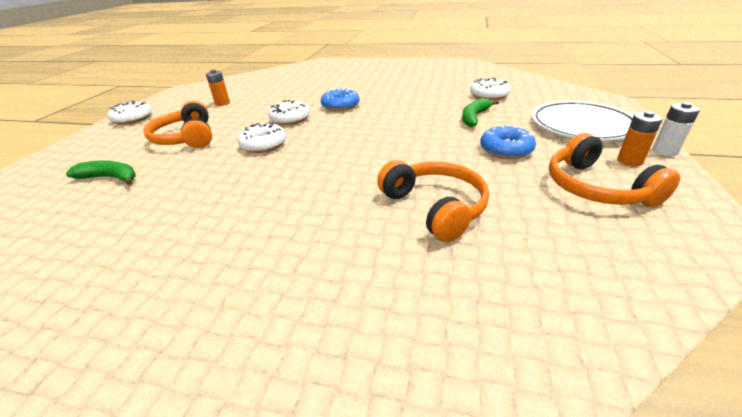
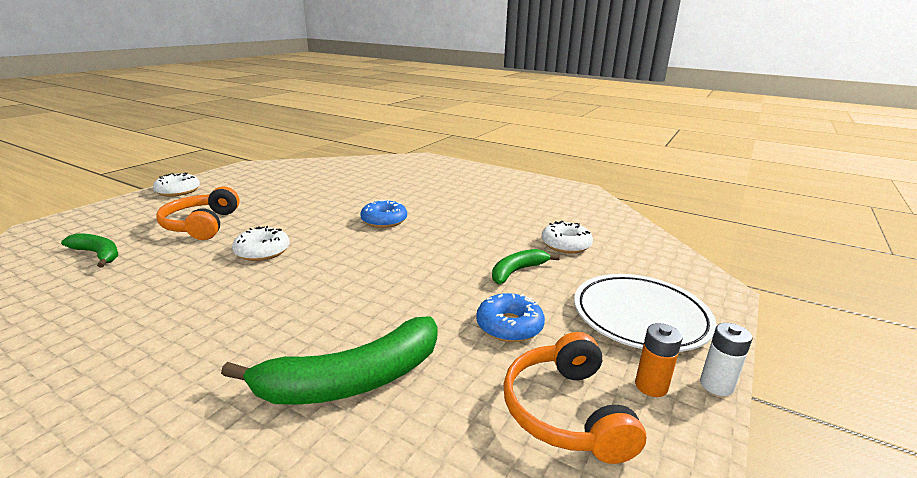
camera: 15 degrees right, 10 degrees down
orange battery [206,70,230,106] -> none
white donut [268,100,310,125] -> none
orange headphones [377,160,489,242] -> green banana [221,316,437,405]

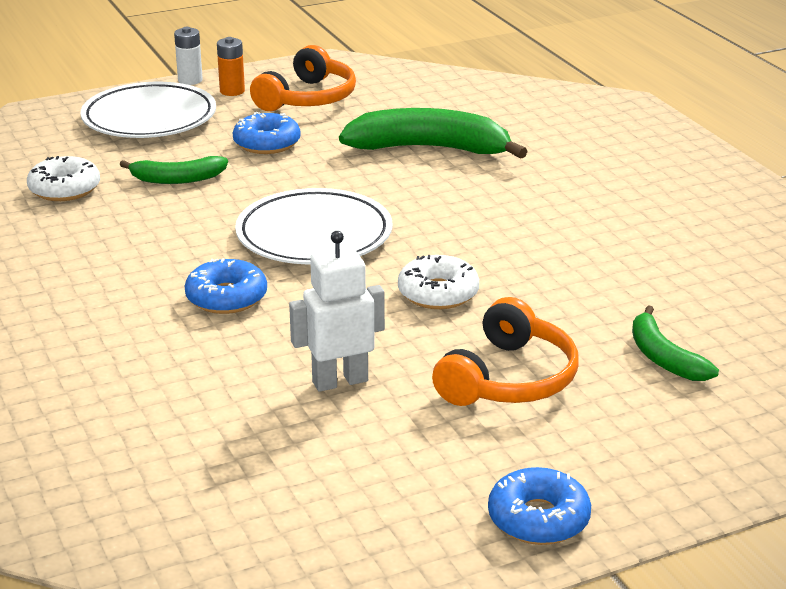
camera: 145 degrees left, 5 degrees up
white donut [153,173,200,196] -> blue donut [488,467,591,545]
none -> white plate [235,188,393,264]
none -> white robot [289,231,385,392]

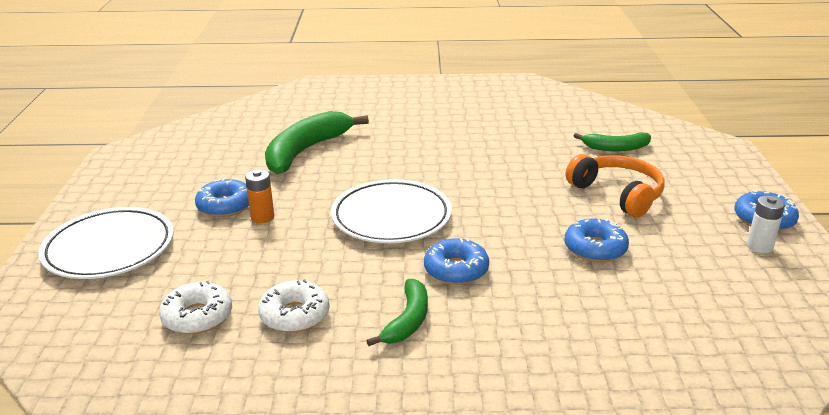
camera: 65 degrees left, 0 degrees up
green banana [119,156,228,184] -> green banana moved to [367,279,428,346]
white battery [174,27,203,85] -> white battery moved to [747,196,785,253]
orange battery [217,37,245,96] -> orange battery moved to [245,169,274,223]
orange headphones [250,45,356,111] -> none
white robot [289,231,385,392] -> blue donut [565,219,629,262]
white donut [398,255,479,309] -> white donut moved to [258,279,330,333]

